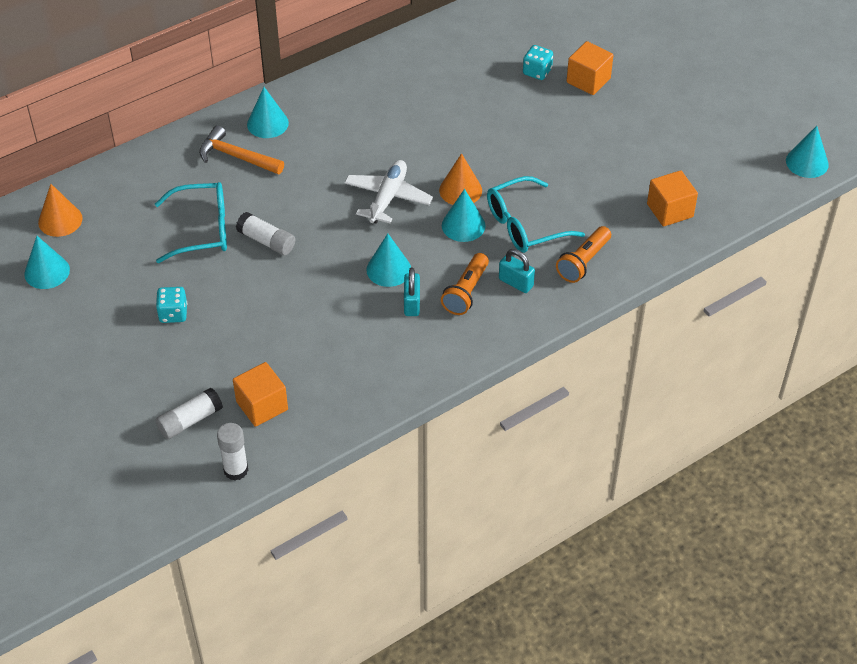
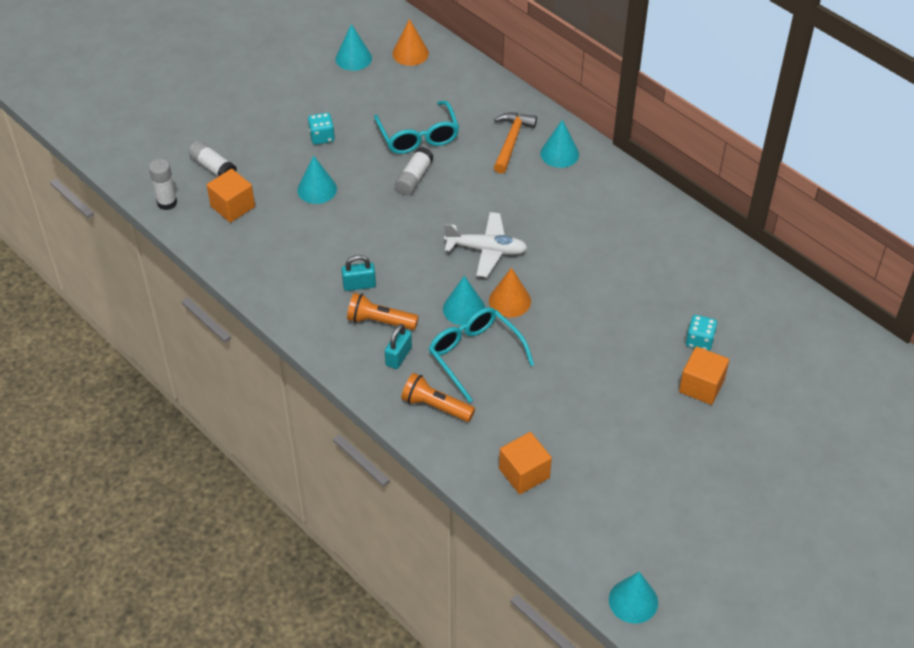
camera: 80 degrees right, 0 degrees up
turquoise cone [366,233,411,287] -> turquoise cone moved to [297,155,337,204]

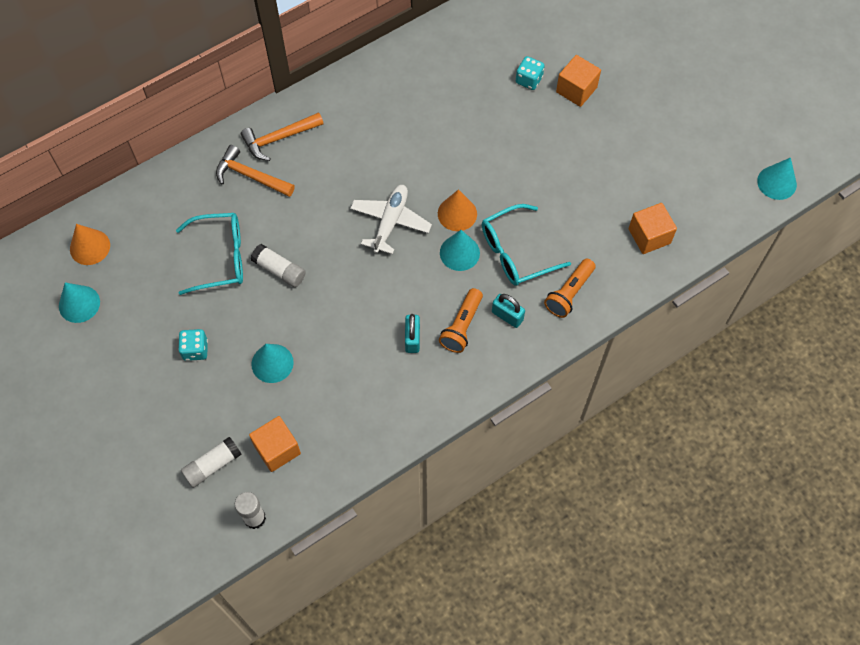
camera: 80 degrees left, 15 degrees up
turquoise cone [540,120,579,168] -> orange hammer [241,112,324,161]

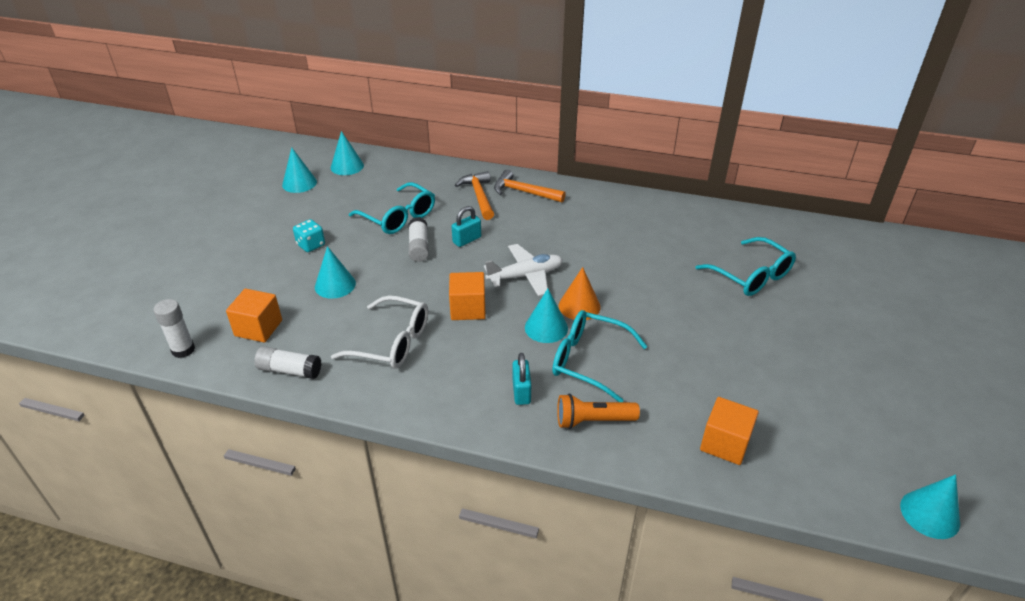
camera: 50 degrees right, 25 degrees down
orange cone [70,224,110,265] -> turquoise cone [331,131,364,175]
white glue stick [181,437,242,488] -> white glue stick moved to [254,346,322,379]
turquoise padlock [405,314,420,353] -> turquoise padlock moved to [452,206,481,247]
orange flashlight [439,288,483,353] -> none
turquoise dice [516,56,545,90] -> turquoise glasses [696,237,796,296]
orange cube [556,55,601,107] -> orange cube moved to [449,272,486,320]
none -> white glasses [331,295,428,369]

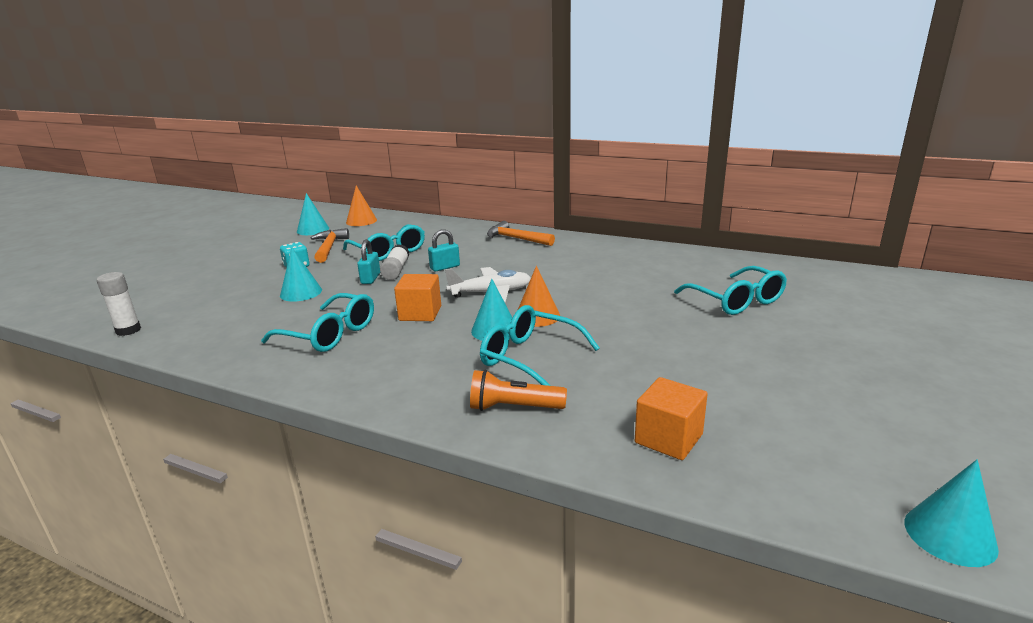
camera: 10 degrees right, 15 degrees down
orange cube [226,289,282,343] -> none
white glue stick [254,346,322,379] -> none
turquoise cone [331,131,364,175] -> orange cone [346,185,377,226]
white glasses [331,295,428,369] -> turquoise glasses [261,293,374,352]
orange hammer [455,171,494,220] -> orange hammer moved to [311,228,349,263]
turquoise padlock [512,353,531,405] -> turquoise padlock moved to [357,239,380,284]

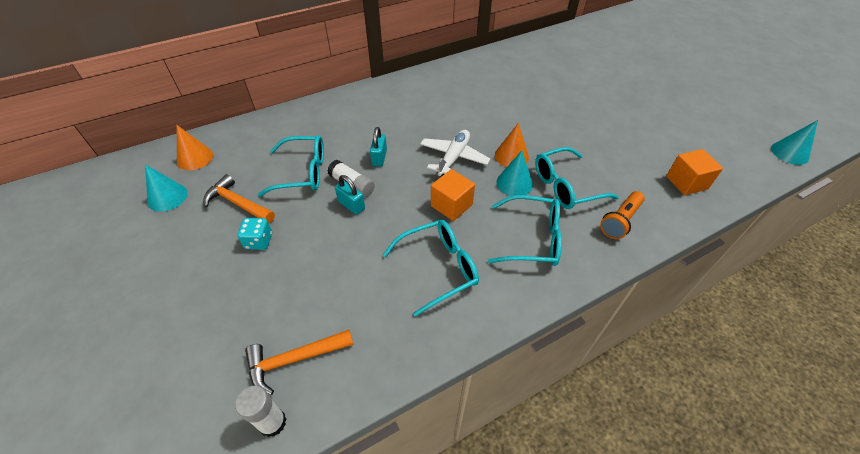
camera: 55 degrees left, 25 degrees up
turquoise cone [280,247,322,302] -> none
orange hammer [487,221,555,246] -> orange hammer moved to [245,330,354,395]
turquoise glasses [674,266,787,315] -> turquoise glasses moved to [488,195,562,266]

